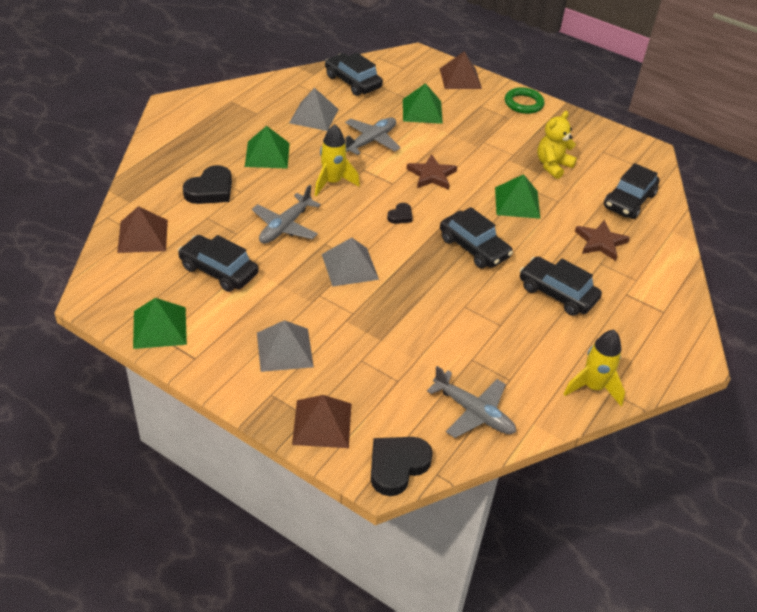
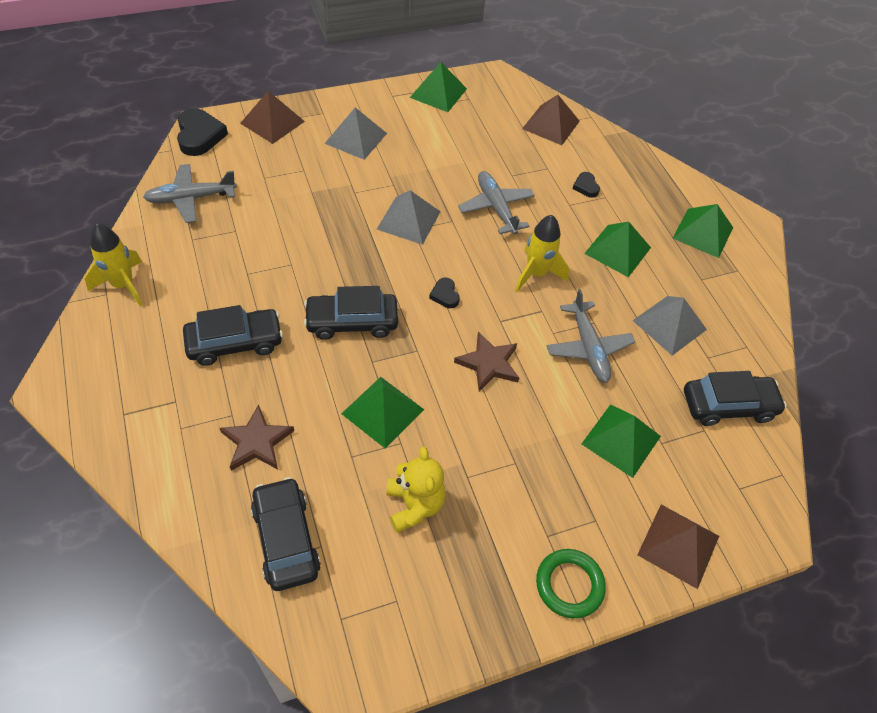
camera: 125 degrees right, 10 degrees up
black car [178,235,259,292] -> none
black heart [183,165,232,204] -> black heart [572,172,600,198], size x0.53
none -> green pyramid [673,204,733,258]

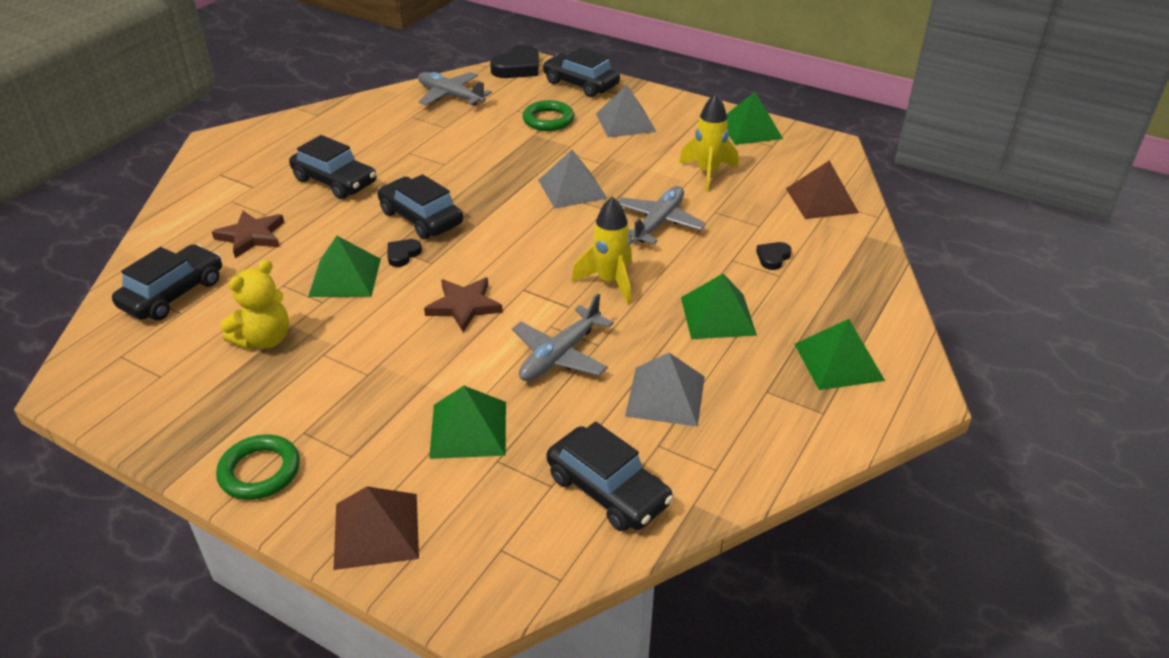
camera: 55 degrees right, 15 degrees down
yellow rocket [85,223,143,307] -> yellow rocket moved to [679,93,738,192]
brown pyramid [240,91,305,144] -> black car [543,47,620,97]
black heart [429,278,460,308] -> black heart moved to [387,239,422,267]
none -> green ring [523,100,574,131]

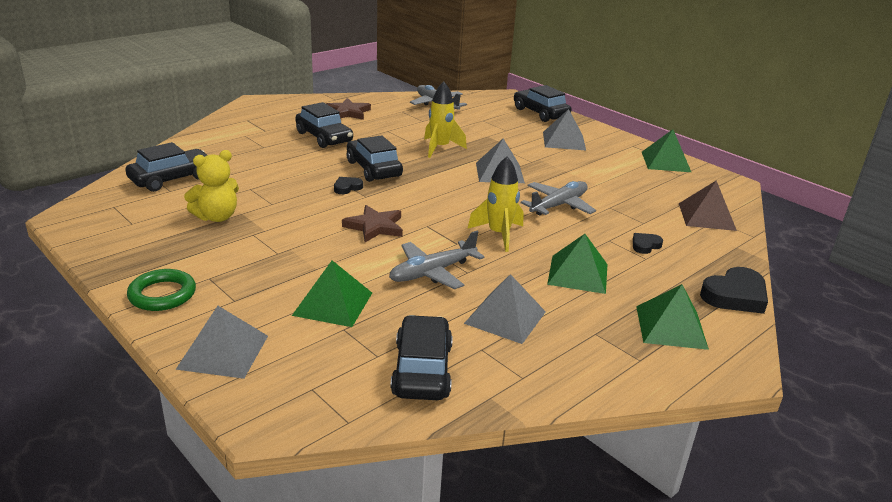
camera: 15 degrees right, 10 degrees down
brown star [212,211,284,258] -> brown star moved to [326,98,371,120]
green pyramid [308,236,381,297] -> none
brown pyramid [333,486,419,570] -> grey pyramid [175,306,268,379]
black heart [490,45,539,78] -> black heart moved to [700,267,768,314]
green ring [523,100,574,131] -> none
black car [546,422,674,531] -> black car turned 150 degrees counterclockwise [391,315,453,400]
yellow rocket [679,93,738,192] -> yellow rocket moved to [424,82,467,158]

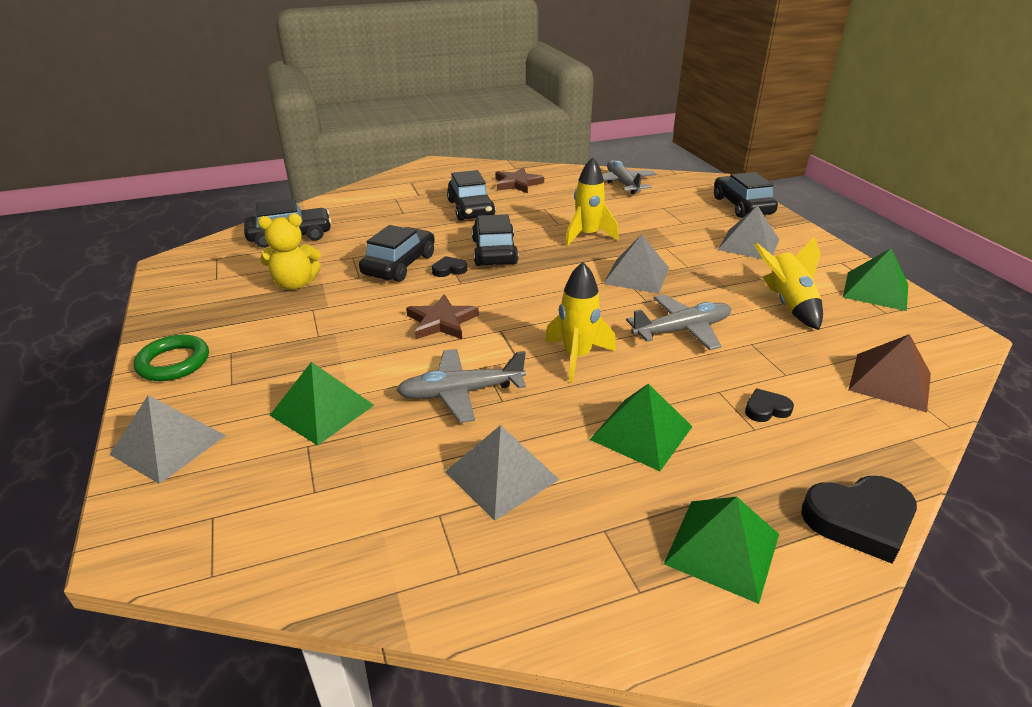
camera: 25 degrees right, 5 degrees up
black car [391,315,453,400] -> black car moved to [359,225,435,282]
none -> yellow rocket [754,237,823,330]

